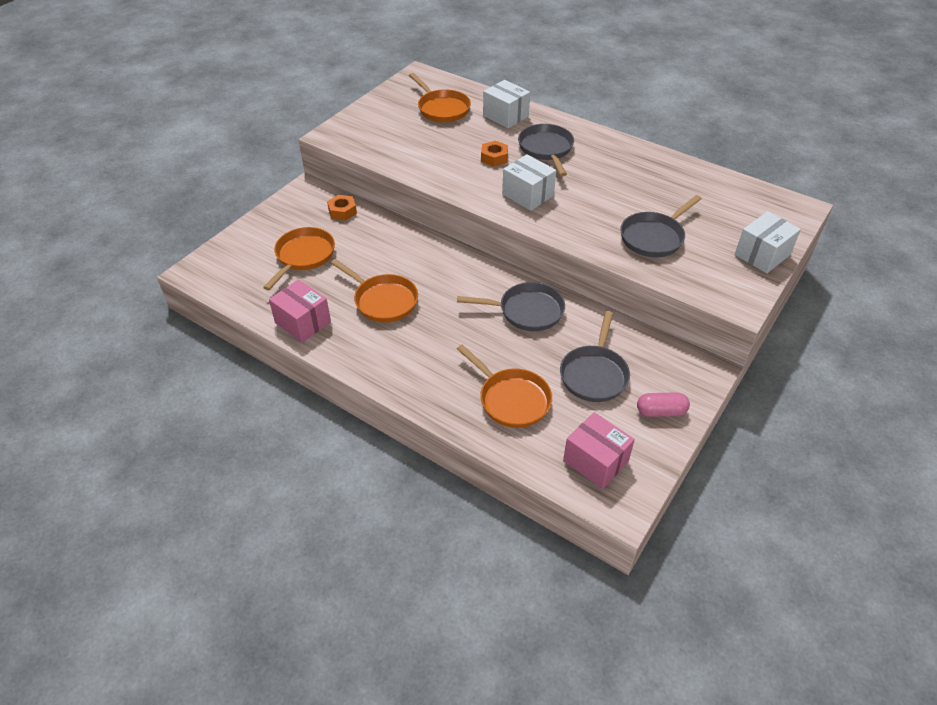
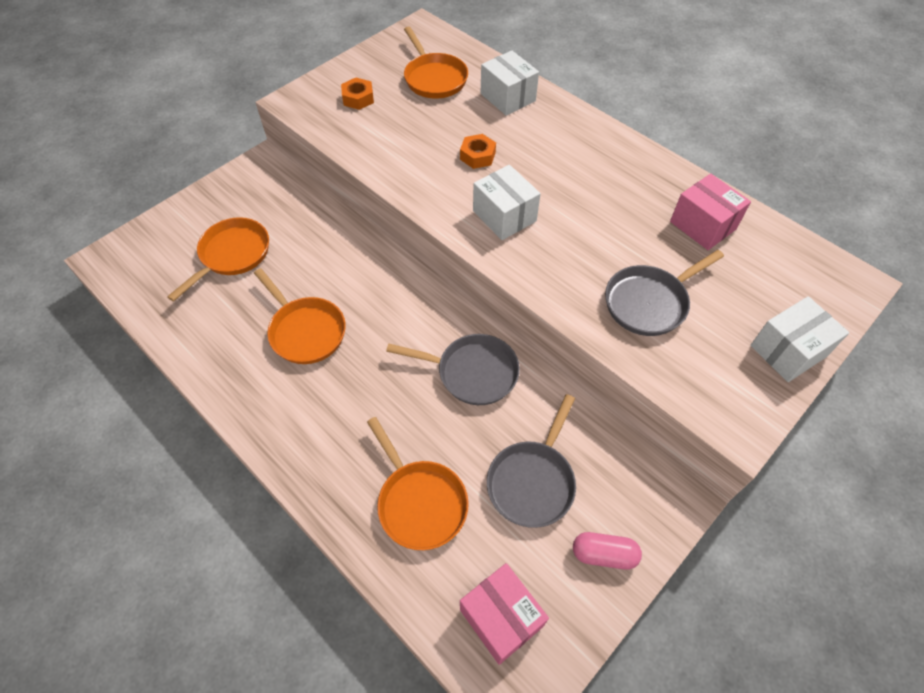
camera: 10 degrees right, 10 degrees up
pink box [269,279,331,343] -> pink box moved to [670,174,751,250]
orange nut [327,195,357,221] -> orange nut moved to [341,78,374,110]
grey pan [518,124,574,176] -> none

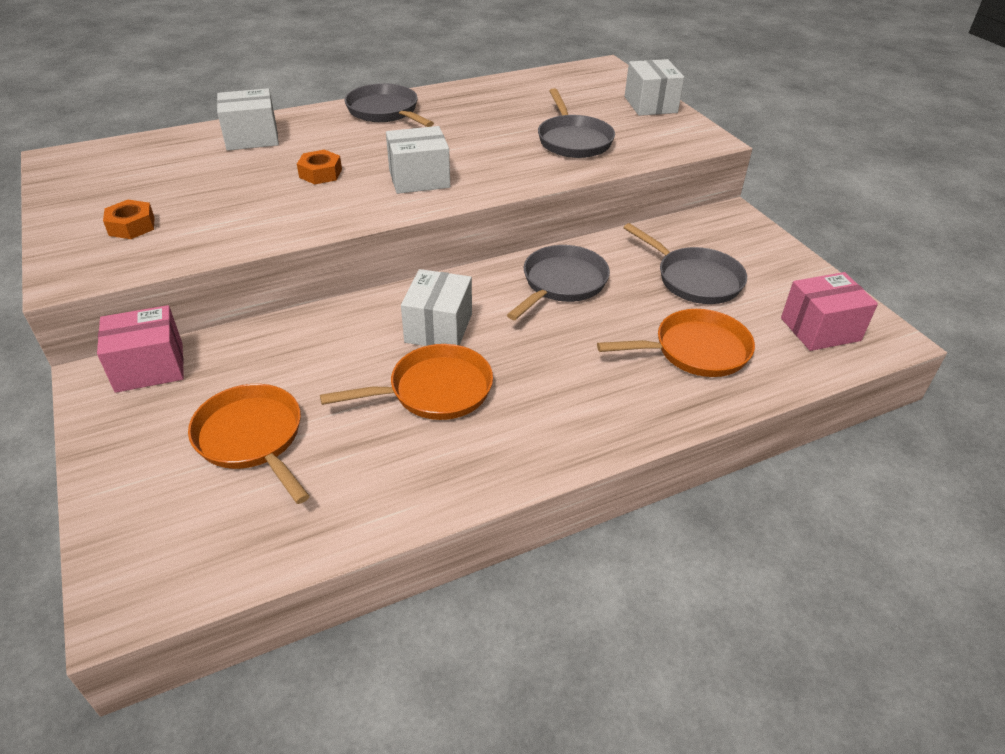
camera: 70 degrees left, 15 degrees down
orange pan [404,26,468,99] -> none
pink capsule [573,532,642,570] -> none
pink box [670,174,751,250] -> pink box moved to [97,305,184,393]
none -> grey pan [345,83,434,127]
none -> white box [401,269,472,346]

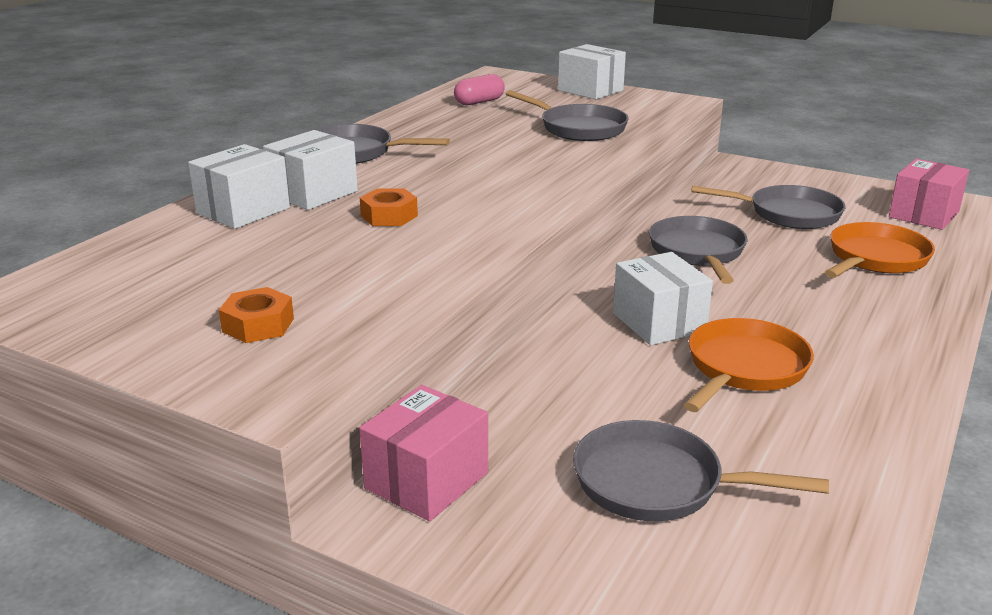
camera: 35 degrees left, 15 degrees down
orange pan [188,384,310,504] -> grey pan [573,420,829,521]
white box [386,126,450,194] -> white box moved to [263,130,358,210]
none -> pink capsule [454,74,505,105]

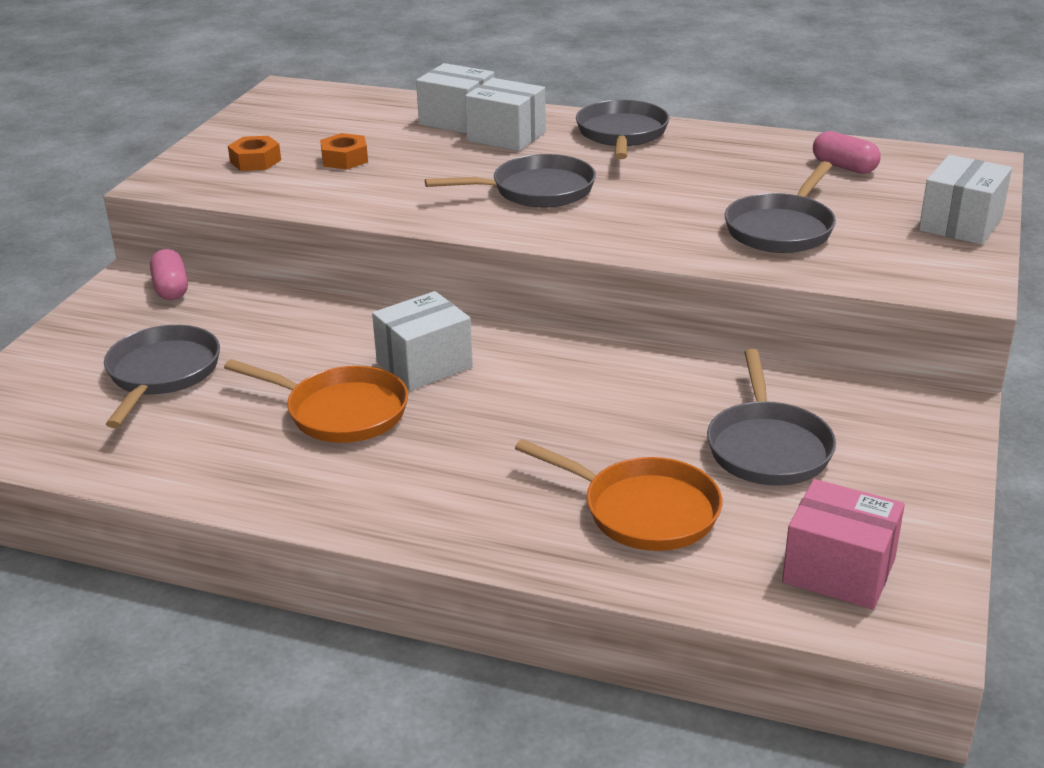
camera: 80 degrees right, 5 degrees up
pink box [359,385,488,521] -> pink capsule [150,249,188,300]
orange nut [360,189,418,226] -> orange nut moved to [320,133,368,169]
grey pan [649,216,747,284] -> grey pan moved to [425,154,596,208]

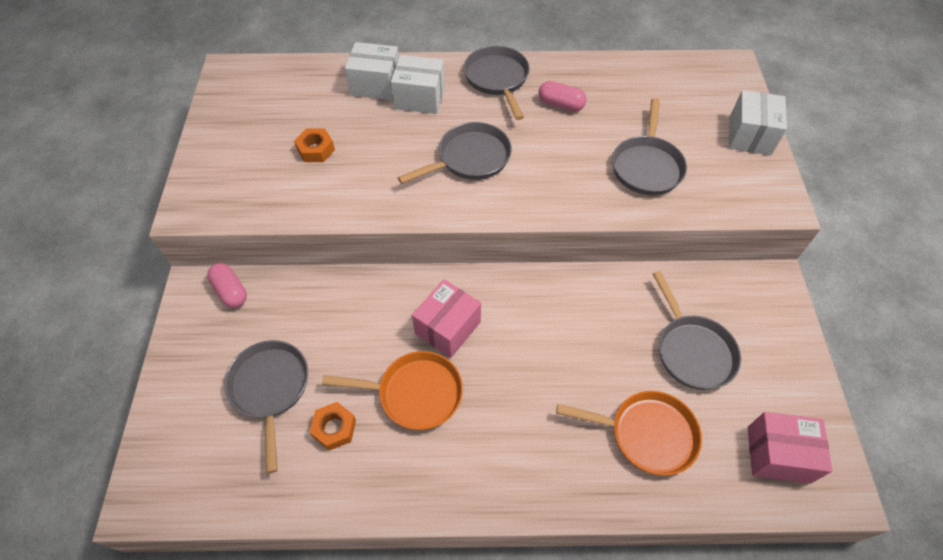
camera: 20 degrees left, 25 degrees up
orange nut [228,136,281,171] -> orange nut moved to [310,402,356,451]
white box [372,291,473,391] -> pink box [412,279,481,358]
pink capsule [813,131,881,174] -> pink capsule moved to [538,81,587,111]

